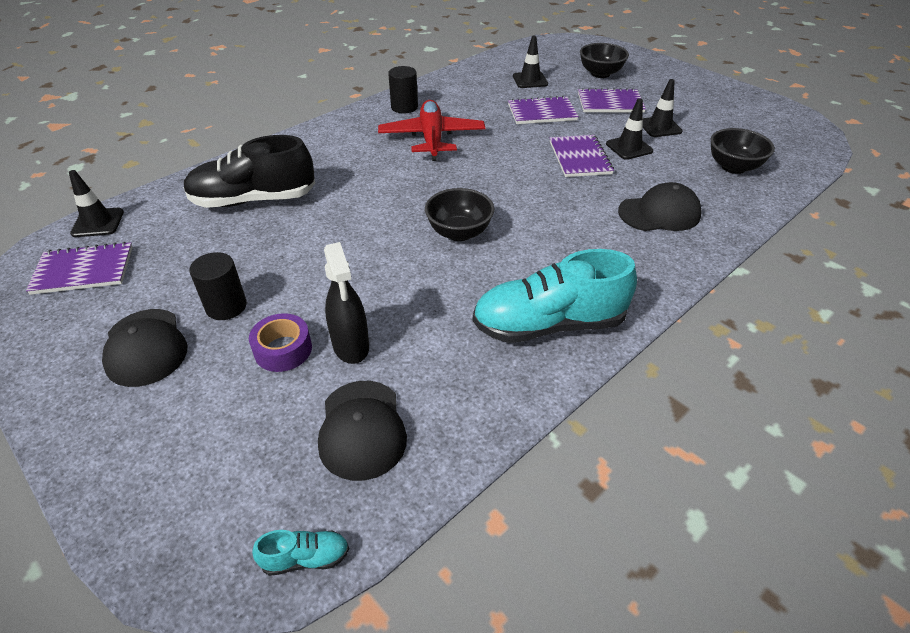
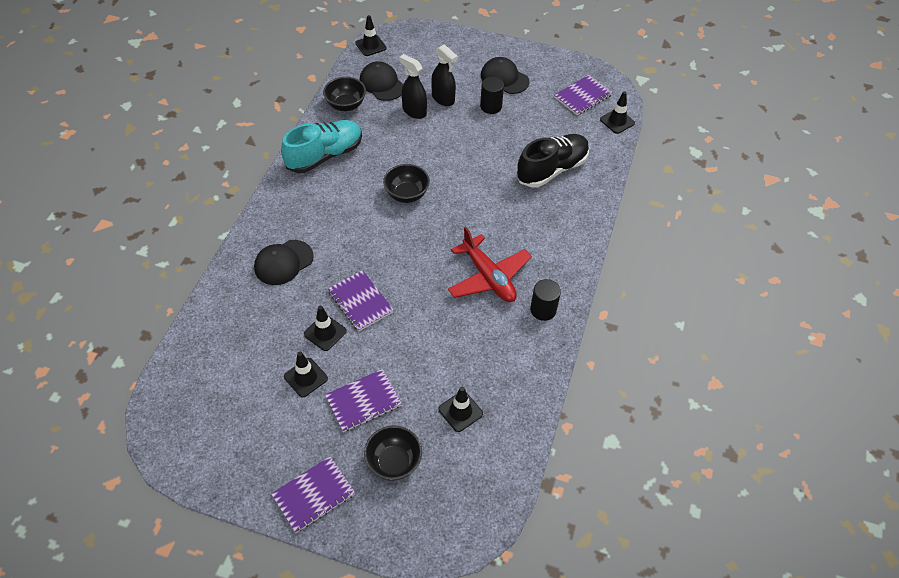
camera: 150 degrees right, 10 degrees up
purple tape [249,313,312,372] -> black spray bottle [431,44,458,106]
turquoise shoe [252,530,349,576] -> black traffic cone [355,15,387,56]
purple notebook [508,96,579,124] -> purple notebook moved to [271,456,355,533]
black bowl [710,128,775,174] -> black bowl moved to [323,77,366,111]

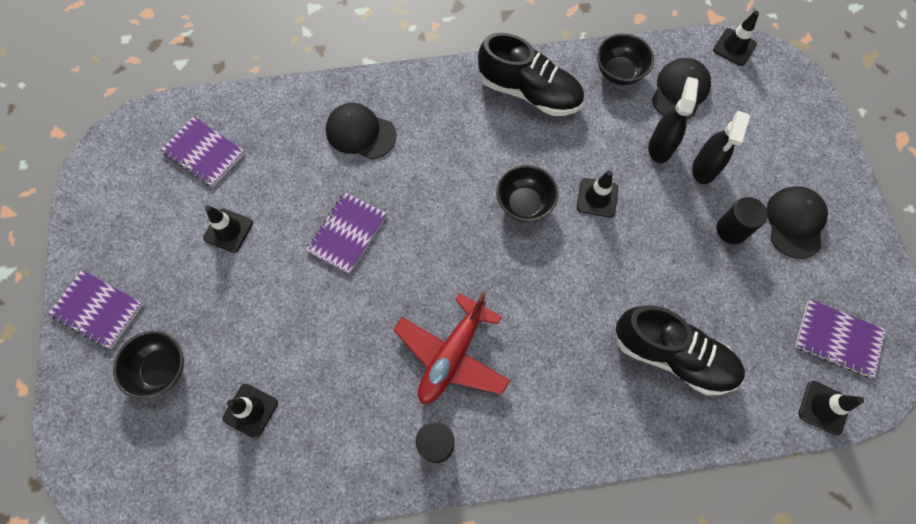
camera: 65 degrees right, 15 degrees up
turquoise shoe [281,120,362,173] -> black shoe [478,33,584,116]
black traffic cone [304,306,346,351] -> black traffic cone moved to [577,170,618,218]
purple notebook [325,369,402,432] -> purple notebook moved to [161,117,245,187]

